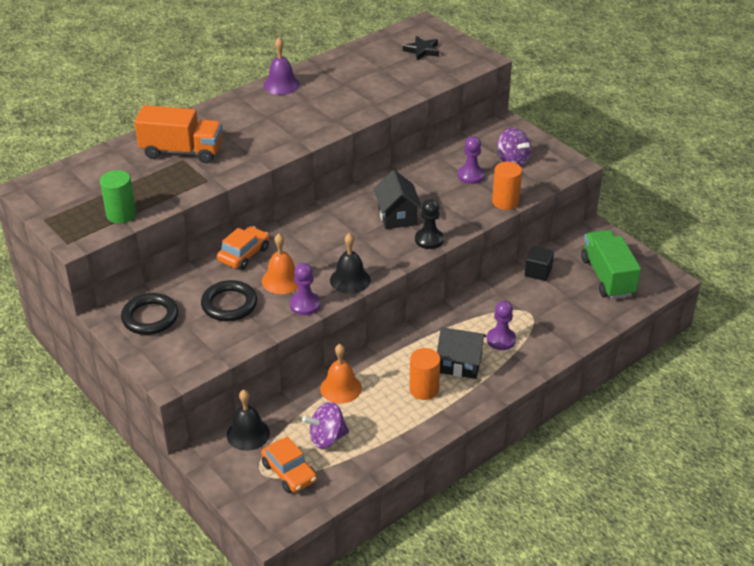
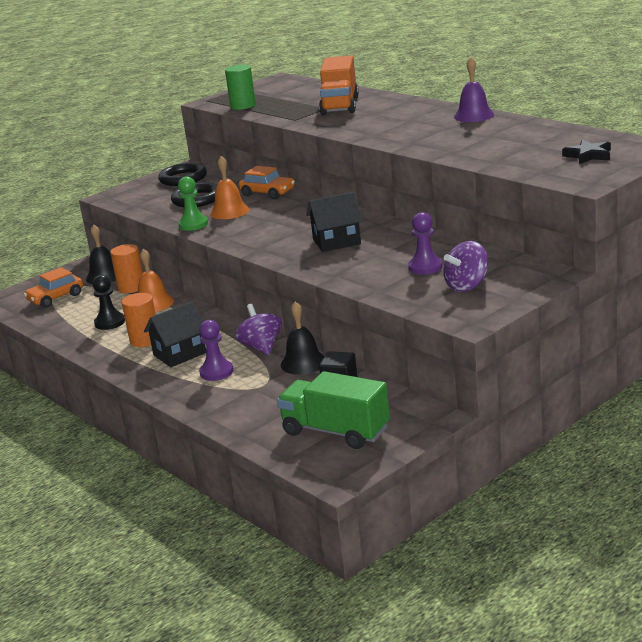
camera: 90 degrees right, 15 degrees down
purple pawn [290,263,320,315] -> green pawn [178,176,208,231]
purple spinning top [302,402,349,449] -> purple spinning top moved to [235,304,282,355]
black bell [330,233,371,294] -> black bell moved to [281,302,324,375]
black pawn [415,199,444,249] -> black pawn moved to [92,275,125,330]
black house [437,327,486,379] -> black house turned 45 degrees clockwise [144,302,206,367]
orange cylinder [492,162,522,210] -> orange cylinder moved to [110,244,143,293]
green truck [581,230,641,299] -> green truck turned 135 degrees counterclockwise [277,371,390,449]

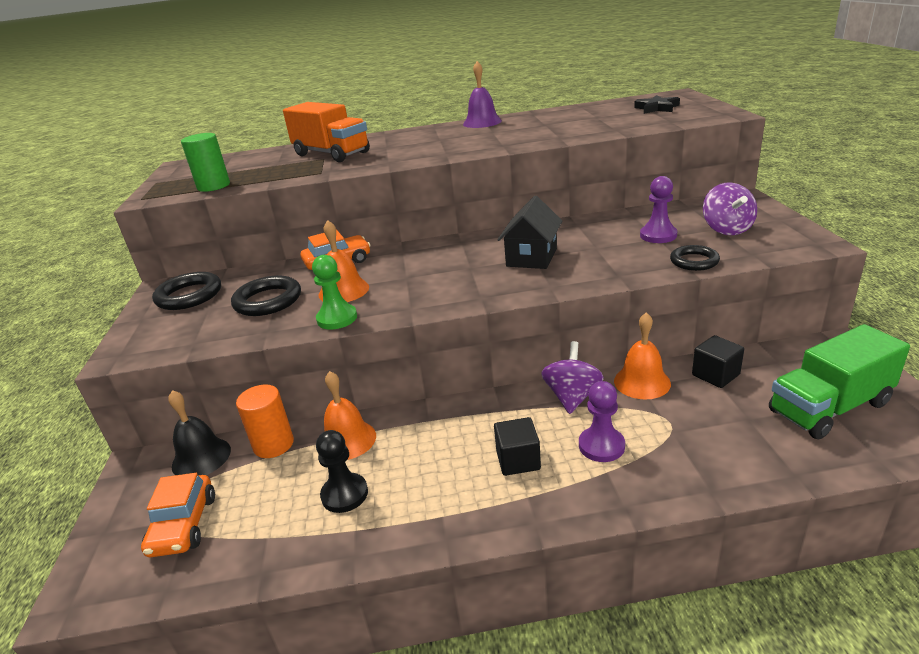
camera: 55 degrees left, 5 degrees up
orange cylinder [122,293,156,347] -> none
black house [144,302,206,367] -> black cube [494,417,541,476]
purple spinning top [235,304,282,355] -> purple spinning top turned 90 degrees clockwise [541,341,604,414]
black bell [281,302,324,375] -> orange bell [614,312,671,400]
none -> black ring [670,245,720,271]

